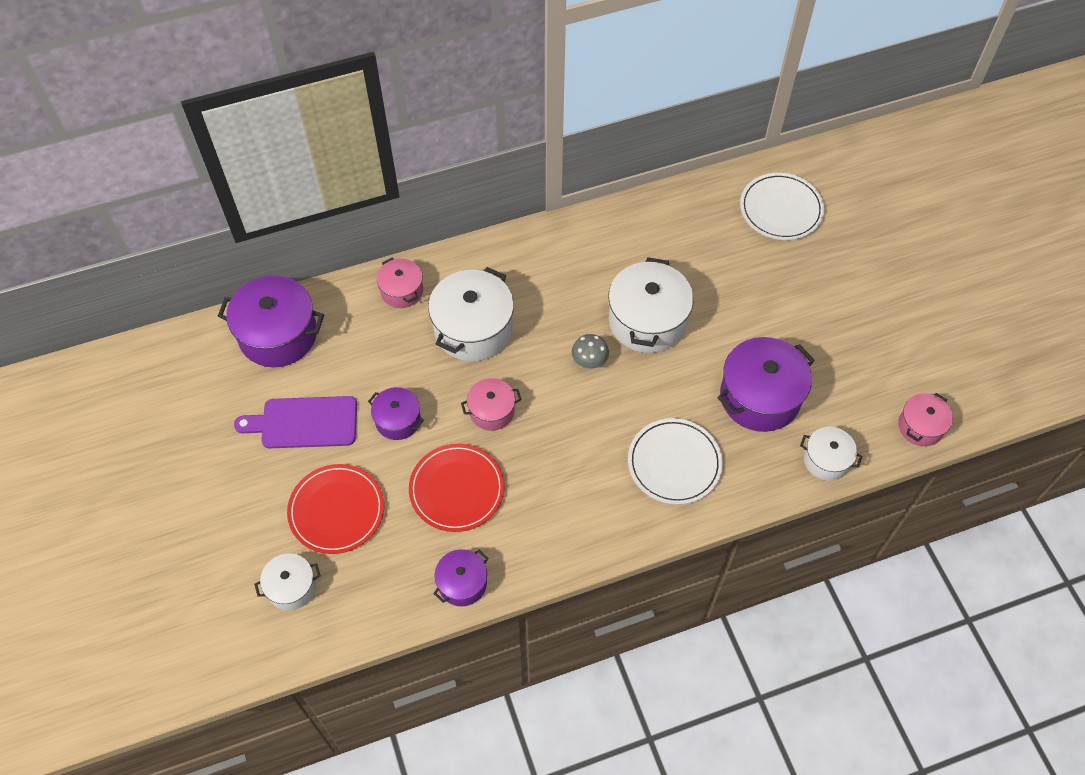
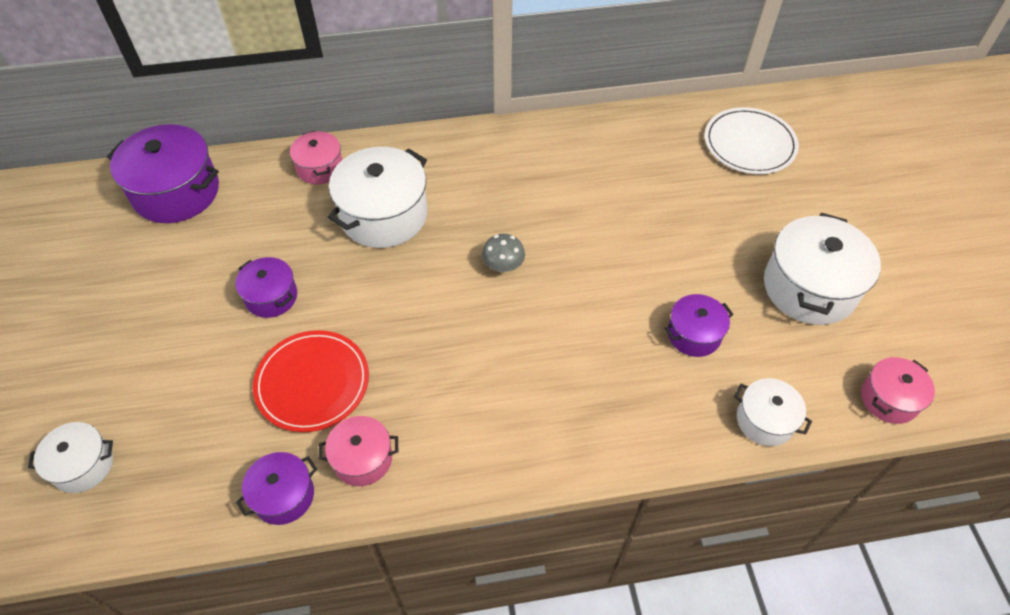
camera: 10 degrees right, 5 degrees down
purple cutting board [234,396,357,448] -> none
red plate [287,464,384,554] -> none
pink pot [461,378,522,431] -> pink pot moved to [319,416,398,486]
white pot [608,257,694,353] -> white pot moved to [764,213,881,325]
white plate [628,418,723,505] -> none
purple pot [717,337,815,432] -> purple pot [665,294,734,357], size x0.56

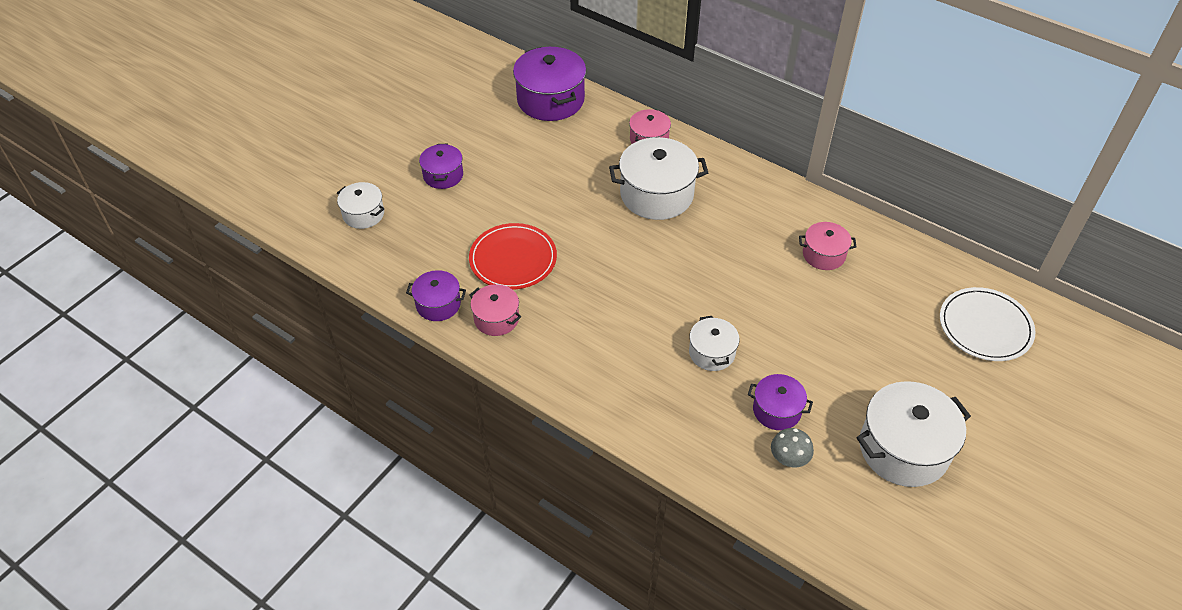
camera: 45 degrees right, 5 degrees down
purple pot [236,257,297,318] -> purple pot moved to [419,144,463,189]
grey mushroom [482,234,525,273] -> grey mushroom moved to [771,428,814,467]
white pot [734,378,812,446] -> white pot moved to [689,316,739,371]
pink pot [861,357,935,424] -> pink pot moved to [799,222,857,270]

